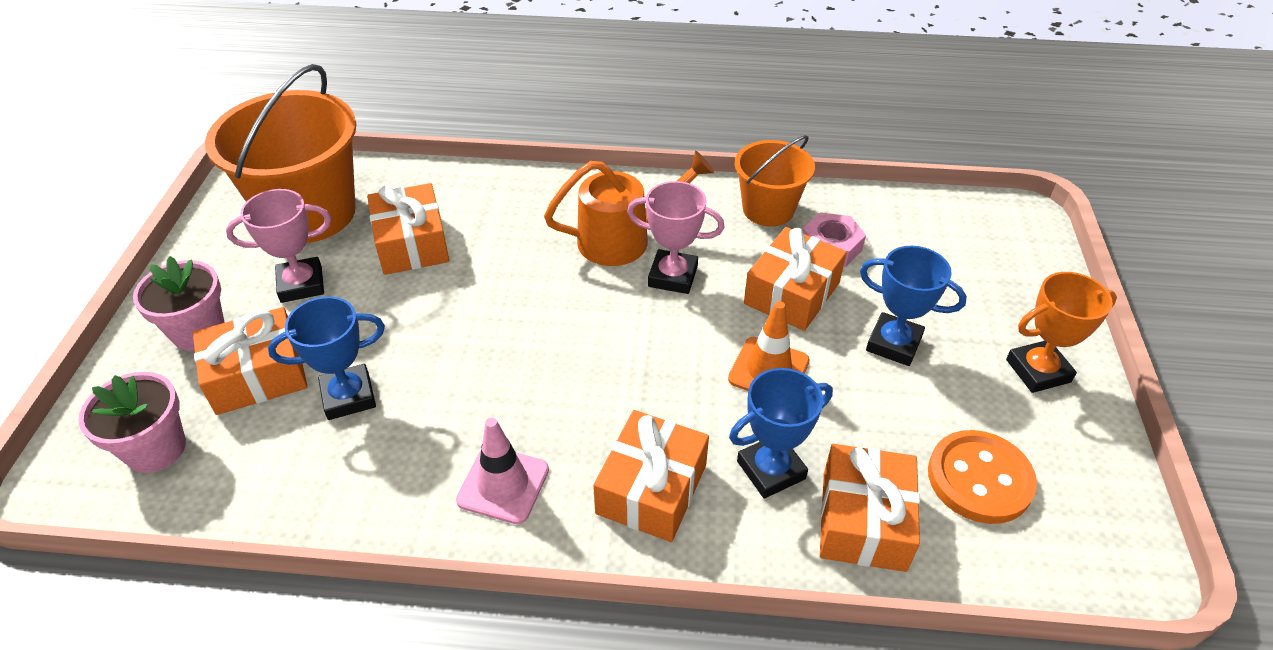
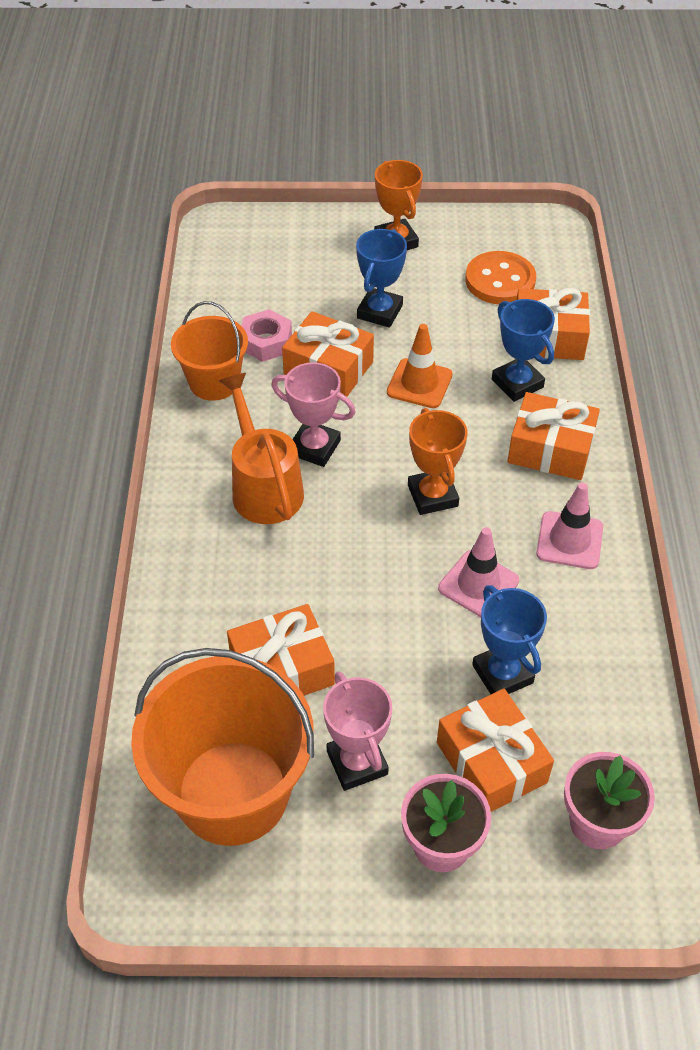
camera: 95 degrees left, 5 degrees up
pink trophy [627,181,724,294] -> pink trophy turned 75 degrees counterclockwise [271,362,356,467]
none -> orange trophy [408,408,467,515]
none -> pink traffic cone [438,527,519,617]

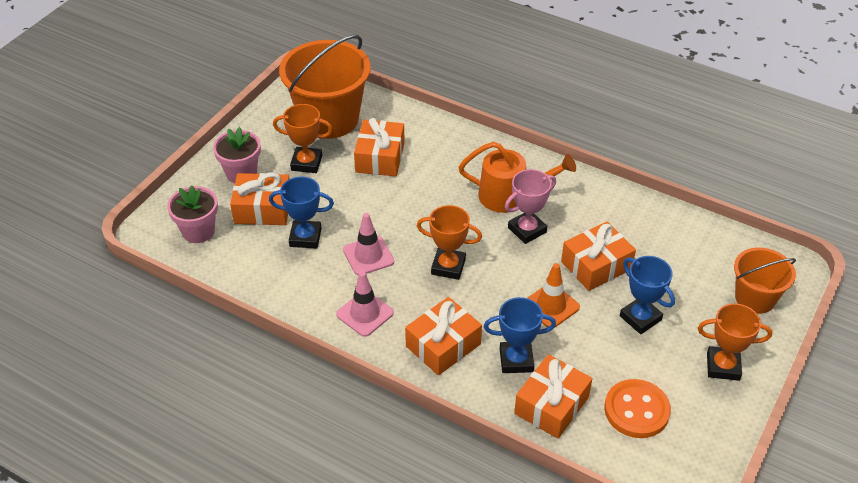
camera: 120 degrees right, 5 degrees down
orange bucket [171,301,248,401] -> orange bucket moved to [734,248,796,314]
pink nut [241,309,292,362] -> none
pink trophy [323,671,392,791] -> orange trophy [273,104,333,173]

